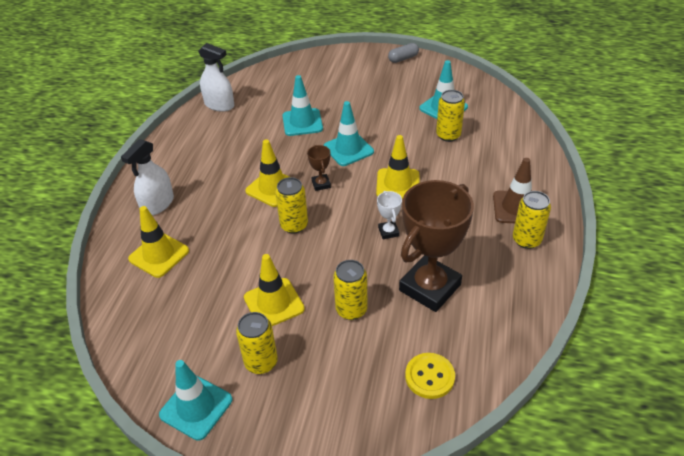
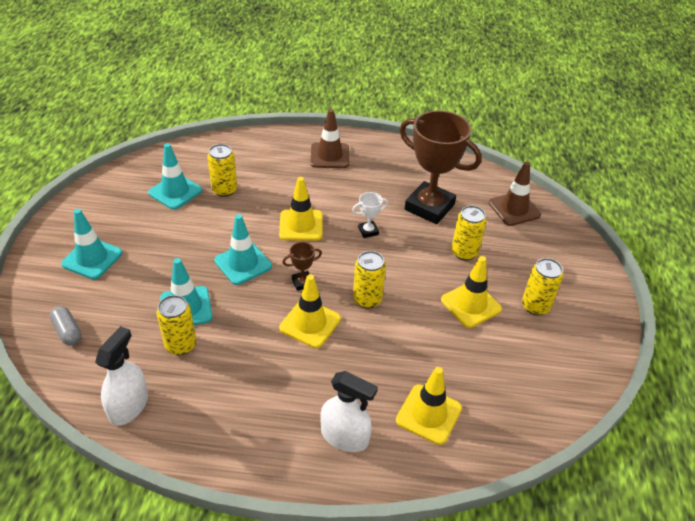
camera: 100 degrees left, 0 degrees up
turquoise traffic cone [159,360,232,441] -> turquoise traffic cone moved to [61,209,122,279]
grey capsule [388,43,419,63] -> grey capsule moved to [50,306,82,346]
yellow button [405,353,455,399] -> brown traffic cone [489,162,541,226]
yellow can [513,191,551,249] -> yellow can moved to [157,295,196,355]

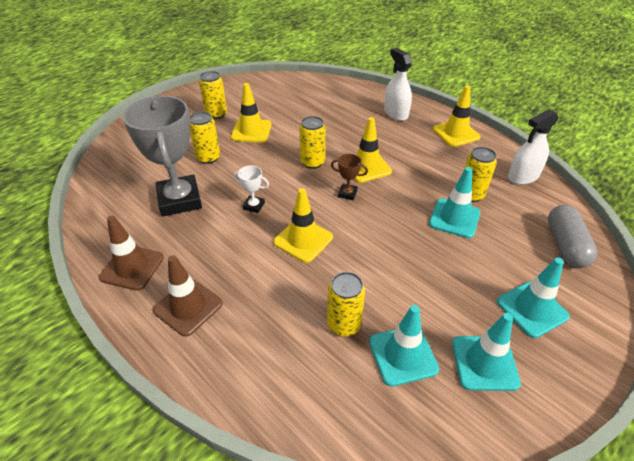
camera: 140 degrees left, 0 degrees up
grey capsule [50,306,82,346] -> grey capsule [548,205,598,268], size x1.60
turquoise traffic cone [214,214,272,285] -> turquoise traffic cone moved to [452,313,521,391]
yellow traffic cone [396,367,462,445] -> yellow traffic cone moved to [433,85,481,147]
brown trophy [400,110,482,224] -> grey trophy [122,96,202,217]
brown traffic cone [489,162,541,226] -> brown traffic cone moved to [99,216,164,291]

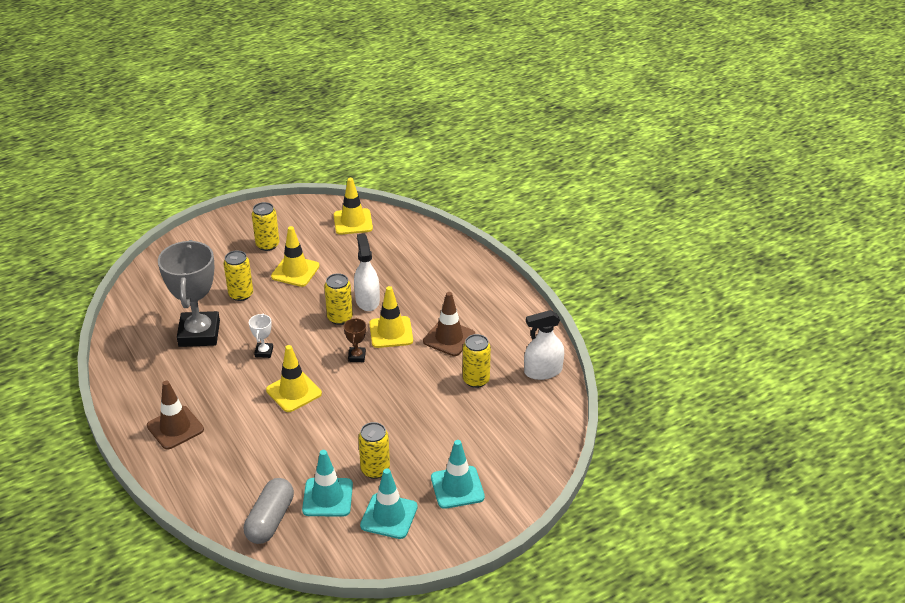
camera: 15 degrees right, 5 degrees down
brown traffic cone [99,216,164,291] -> brown traffic cone moved to [423,292,475,356]
white trophy [233,165,269,213] -> white trophy turned 60 degrees clockwise [249,313,273,358]
yellow can [327,272,365,336] -> yellow can moved to [358,422,390,479]
brown trophy [331,154,368,200] -> brown trophy turned 60 degrees clockwise [344,318,366,362]
white spray bottle [384,48,412,121] -> white spray bottle moved to [354,233,380,311]
turquoise traffic cone [429,167,480,238] -> none
yellow traffic cone [433,85,481,147] -> yellow traffic cone moved to [334,178,373,235]
grey capsule [548,205,598,268] -> grey capsule moved to [244,478,294,544]

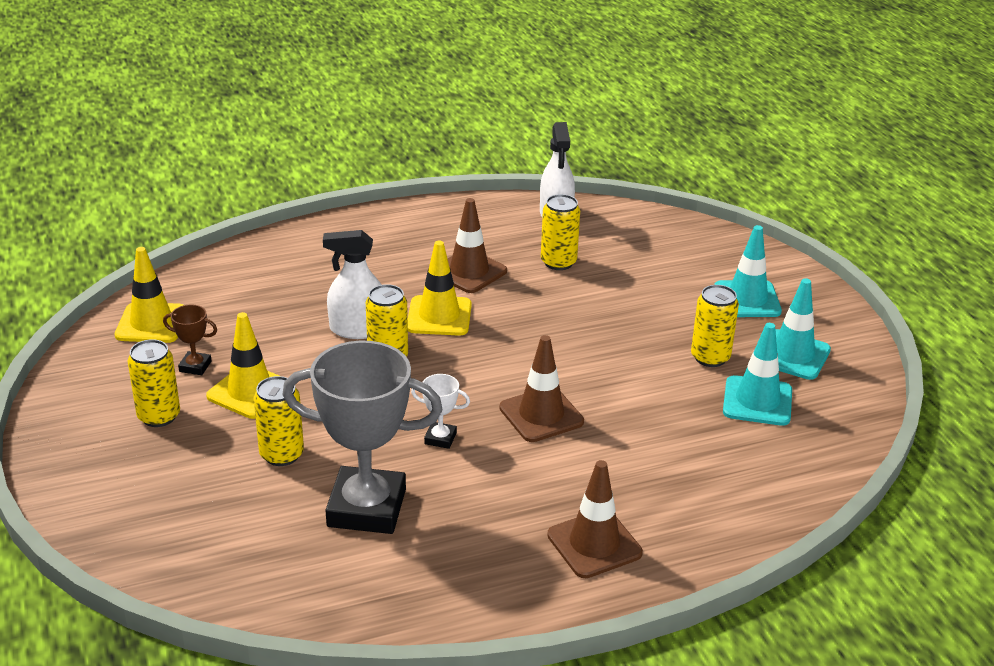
camera: 80 degrees left, 5 degrees down
grey capsule [244,478,294,544] -> none
yellow traffic cone [266,345,322,412] -> brown traffic cone [499,335,584,442]
brown trophy [344,318,366,362] -> brown trophy moved to [163,304,217,375]

